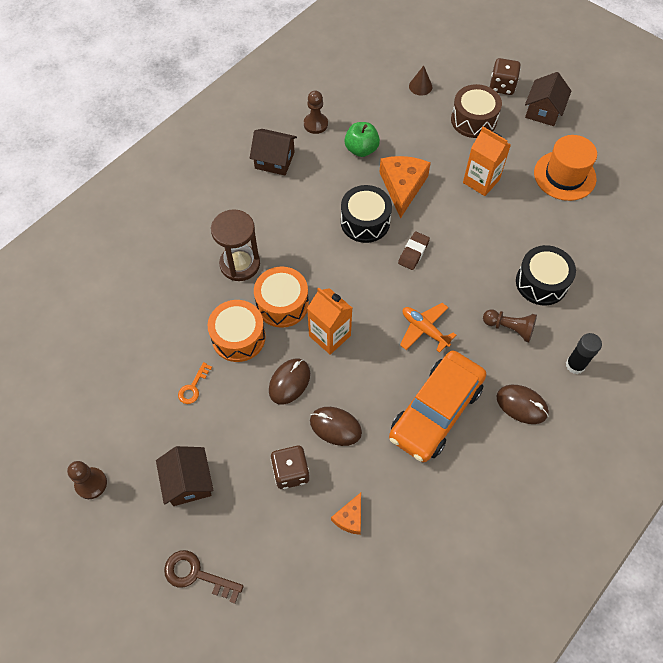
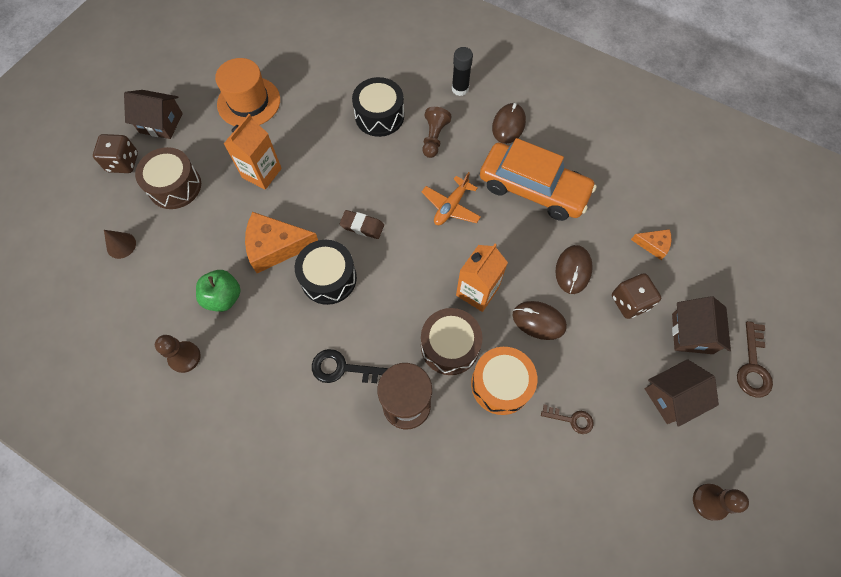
camera: 100 degrees left, 5 degrees up
orange key [178,362,212,404] -> brown key [541,404,594,434]
brown house [250,129,297,175] -> brown house moved to [672,296,731,354]
orange drum [254,266,309,328] -> brown drum [421,308,483,375]
none -> black key [312,349,388,383]

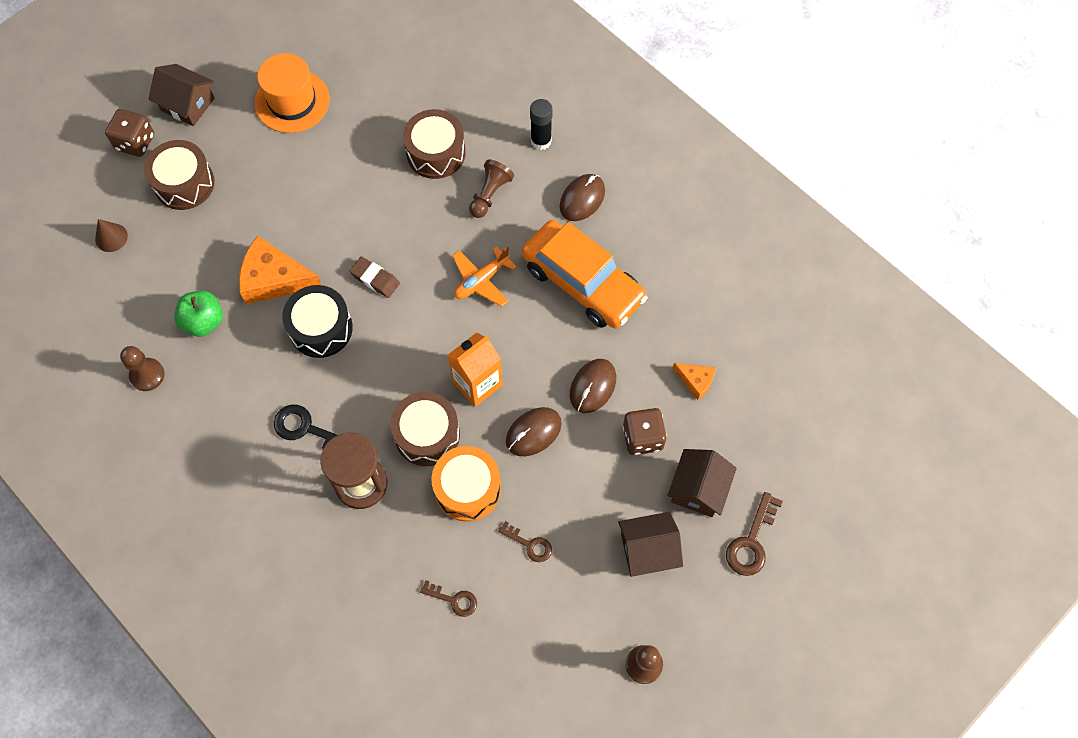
camera: 15 degrees right, 0 degrees up
orange carton [224,114,282,190] -> none
black drum [352,77,404,137] -> brown drum [403,109,466,179]
brown mouse [512,301,567,340] -> brown mouse turned 75 degrees counterclockwise [506,407,562,456]
none -> brown key [420,580,477,617]

